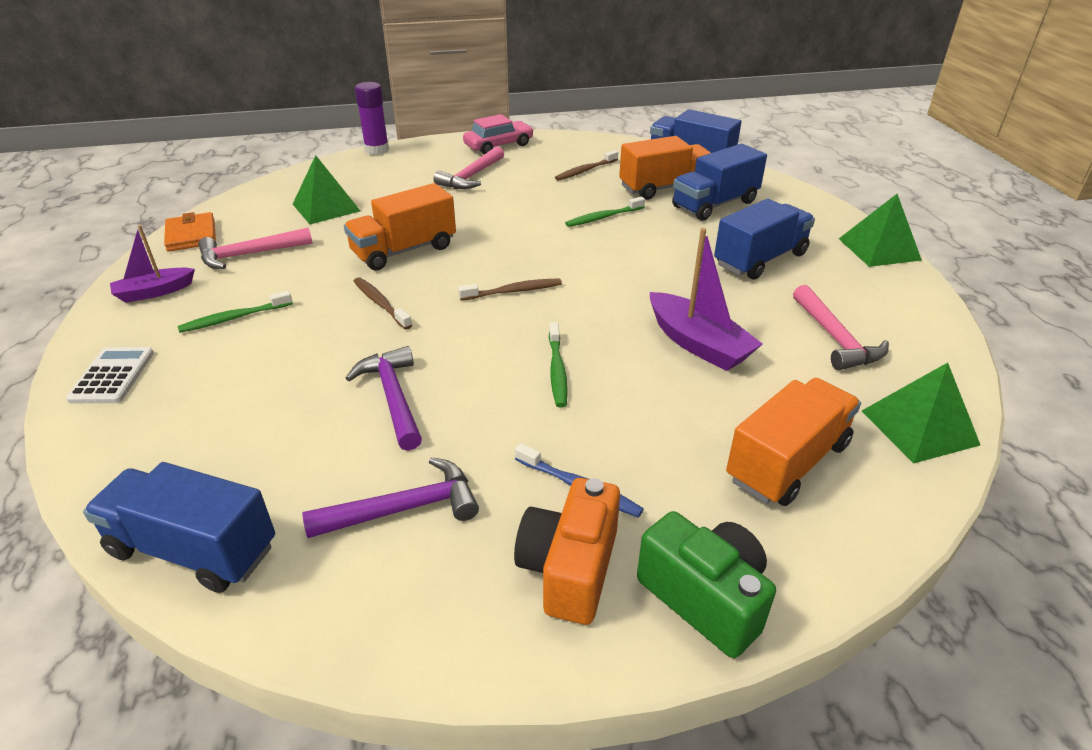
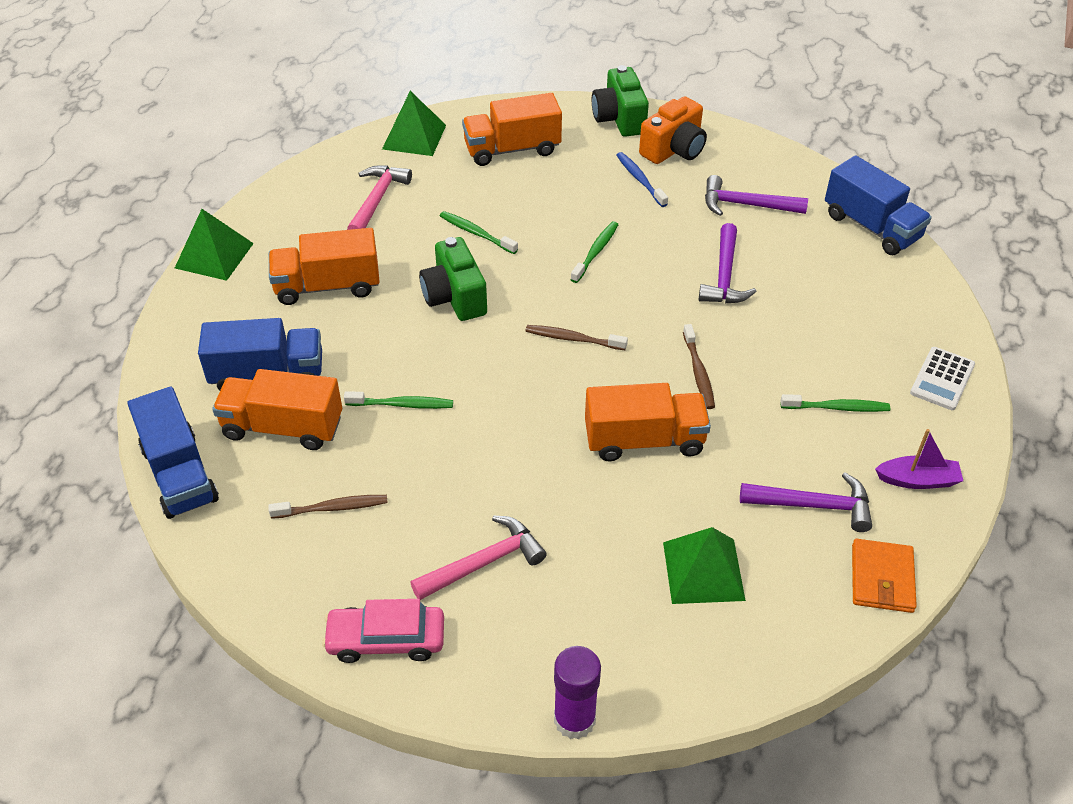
camera: 150 degrees left, 10 degrees up
pink hammer [198,228,312,269] -> purple hammer [740,473,872,532]
purple boat [650,228,763,371] -> green toothbrush [440,211,518,254]
blue truck [714,199,815,280] -> orange truck [269,228,380,305]
none -> green camera [419,237,487,321]

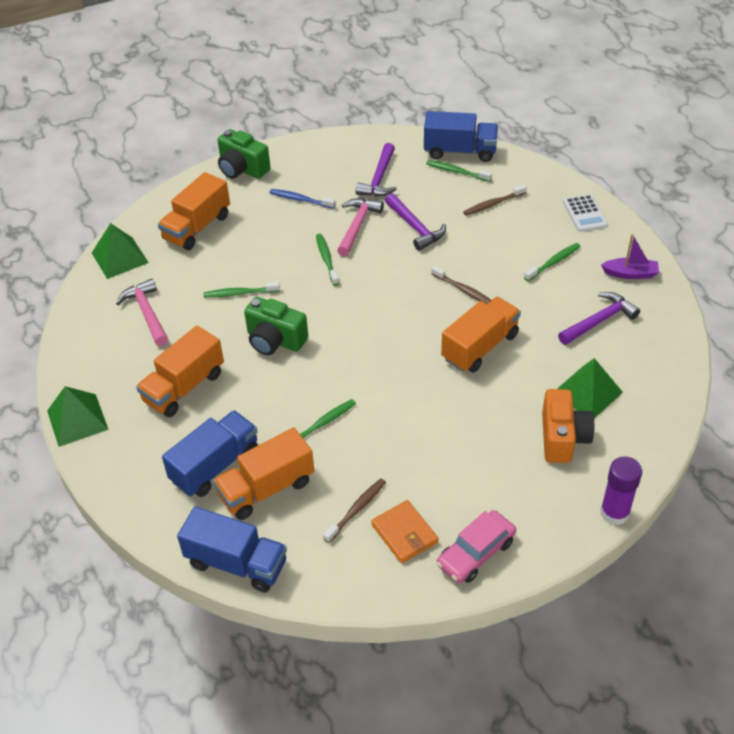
camera: 40 degrees left, 0 degrees up
pink hammer [410,515,547,600] -> pink hammer moved to [337,198,384,257]
brown toothbrush [525,325,628,350] -> brown toothbrush moved to [463,184,527,216]
orange camera [639,97,707,164] -> orange camera moved to [542,389,595,463]
purple hammer [705,175,808,216] -> purple hammer turned 45 degrees counterclockwise [356,143,397,197]
orange wallet [852,539,917,613] -> orange wallet moved to [371,500,438,563]
purple boat [875,429,963,489] -> purple boat turned 45 degrees clockwise [601,234,659,279]
none -> green toothbrush [426,160,492,182]

